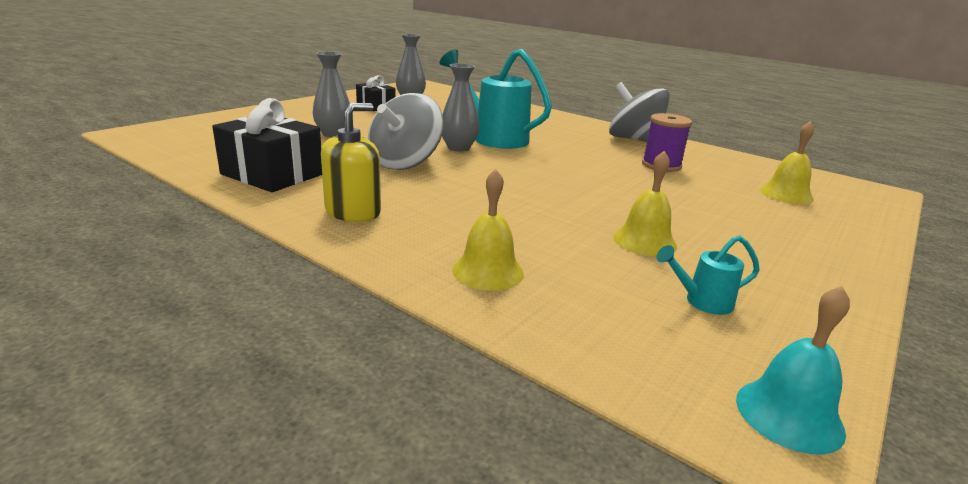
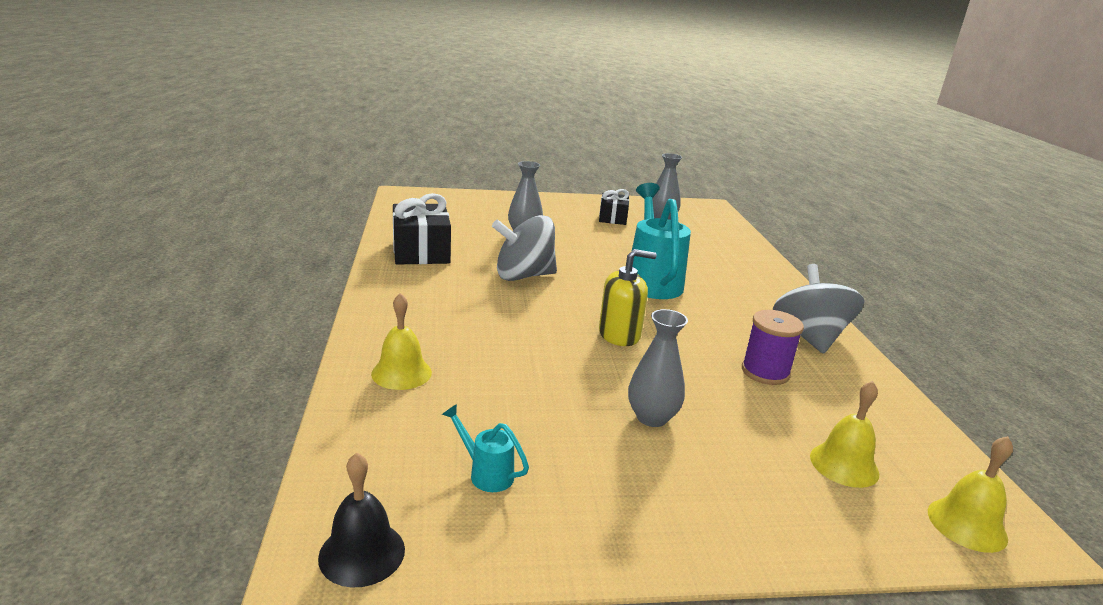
camera: 45 degrees right, 0 degrees up
yellow soap dispenser [321,103,381,222] -> yellow soap dispenser moved to [599,249,657,346]
grey vase [442,63,479,152] -> grey vase moved to [628,309,688,427]
yellow bell [613,151,677,256] -> yellow bell moved to [928,436,1013,553]
turquoise bell [736,286,850,455] -> black bell [318,453,405,587]

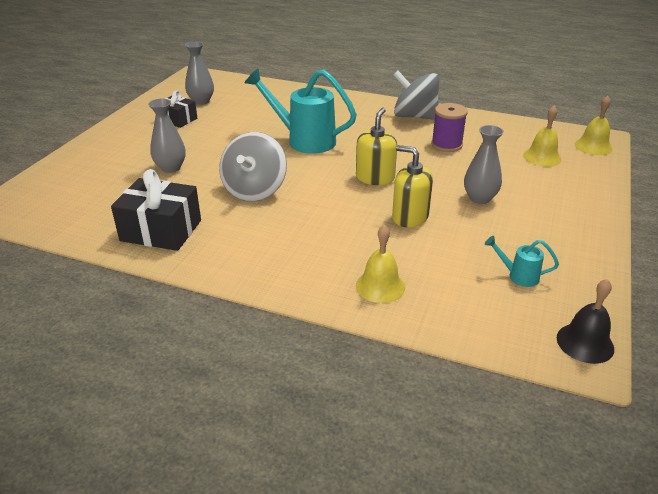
camera: 60 degrees left, 10 degrees up
turquoise watering can [442,404,529,492] -> turquoise watering can turned 45 degrees clockwise [485,236,559,287]
none -> yellow soap dispenser [392,145,433,228]

